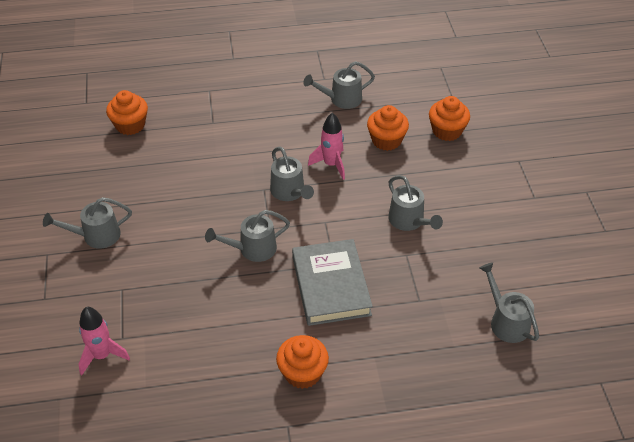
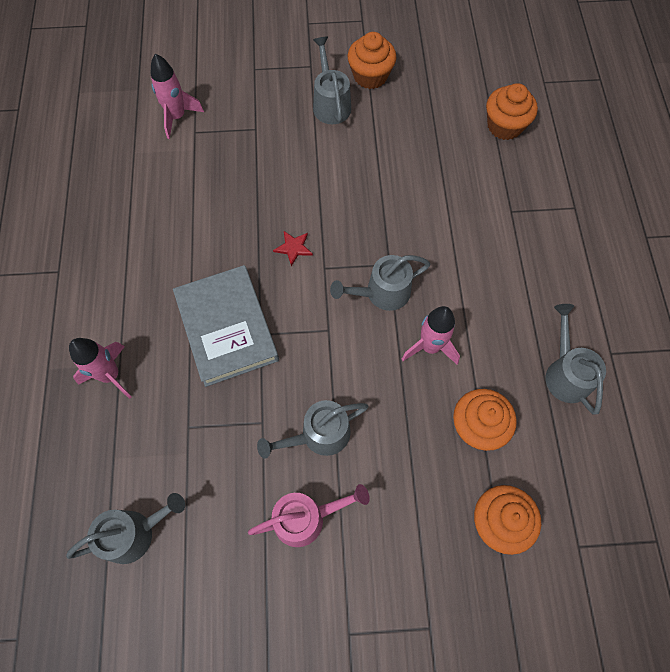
camera: 95 degrees right, 20 degrees up
grey watering can [205,210,290,262] -> red star [273,231,313,266]
orange cupcake [276,335,329,389] -> orange cupcake moved to [348,32,396,89]
grey book [292,239,373,326] -> grey book turned 75 degrees clockwise [173,265,279,387]
none -> pink rocket [69,338,132,399]
none -> pink watering can [248,484,370,547]

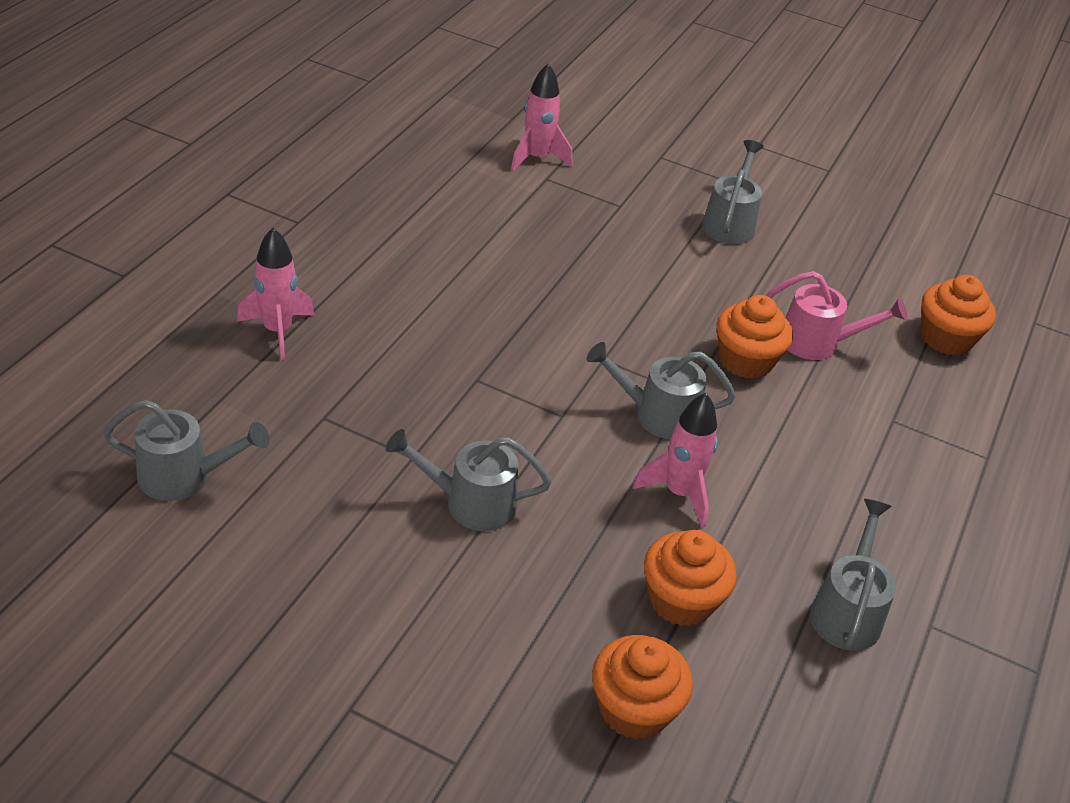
camera: 25 degrees right, 25 degrees down
grey book [173,265,279,387] -> none
pink watering can [248,484,370,547] -> pink watering can moved to [765,271,908,360]
red star [273,231,313,266] -> none
orange cupcake [348,32,396,89] -> orange cupcake moved to [716,295,793,379]

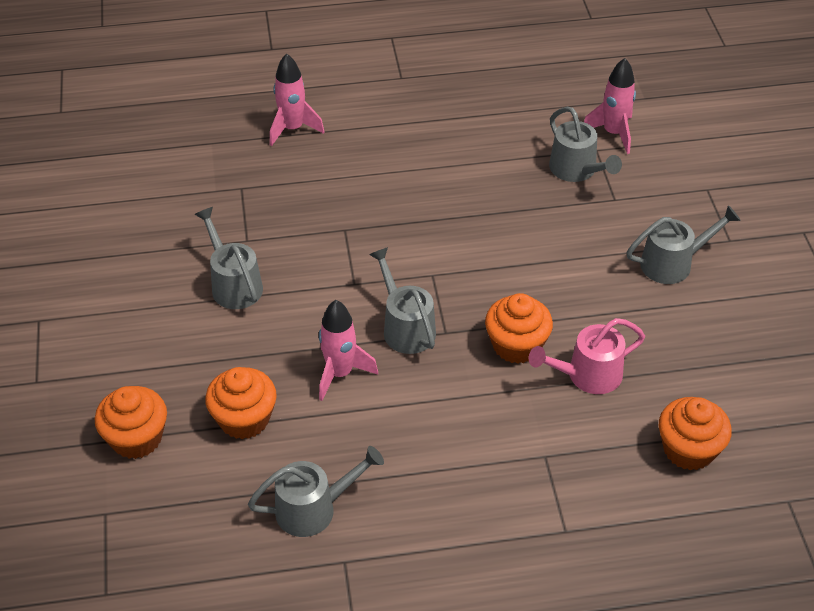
camera: 60 degrees right, 5 degrees up
grey watering can [103,400,270,501] -> grey watering can moved to [549,107,622,182]
pink watering can [765,271,908,360] -> pink watering can turned 90 degrees clockwise [529,318,645,394]

